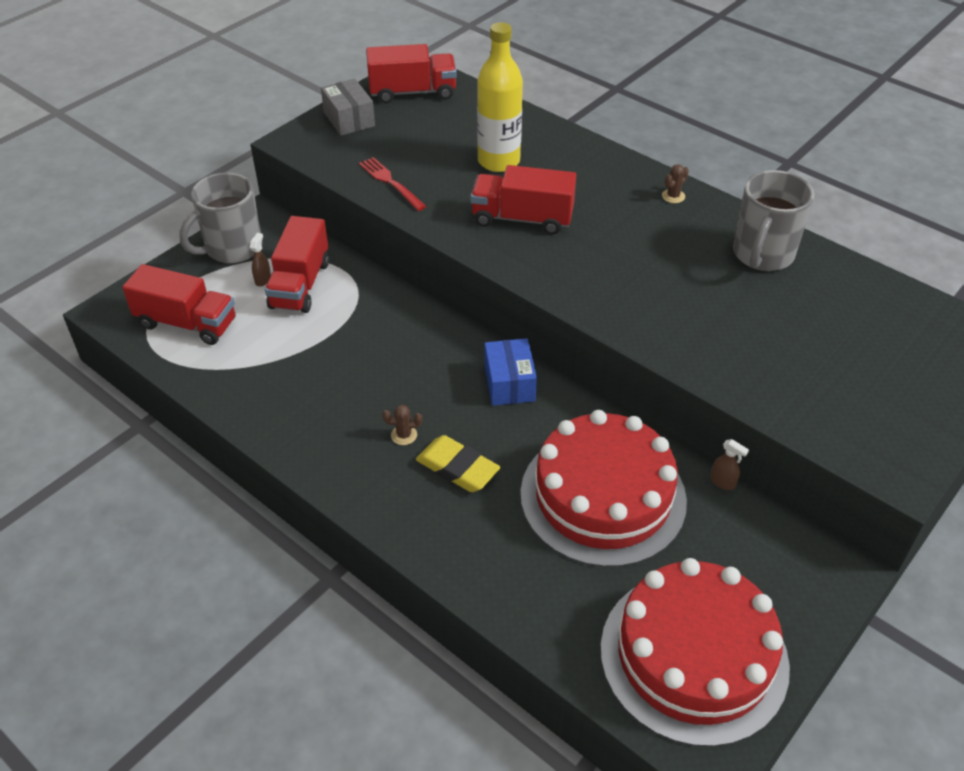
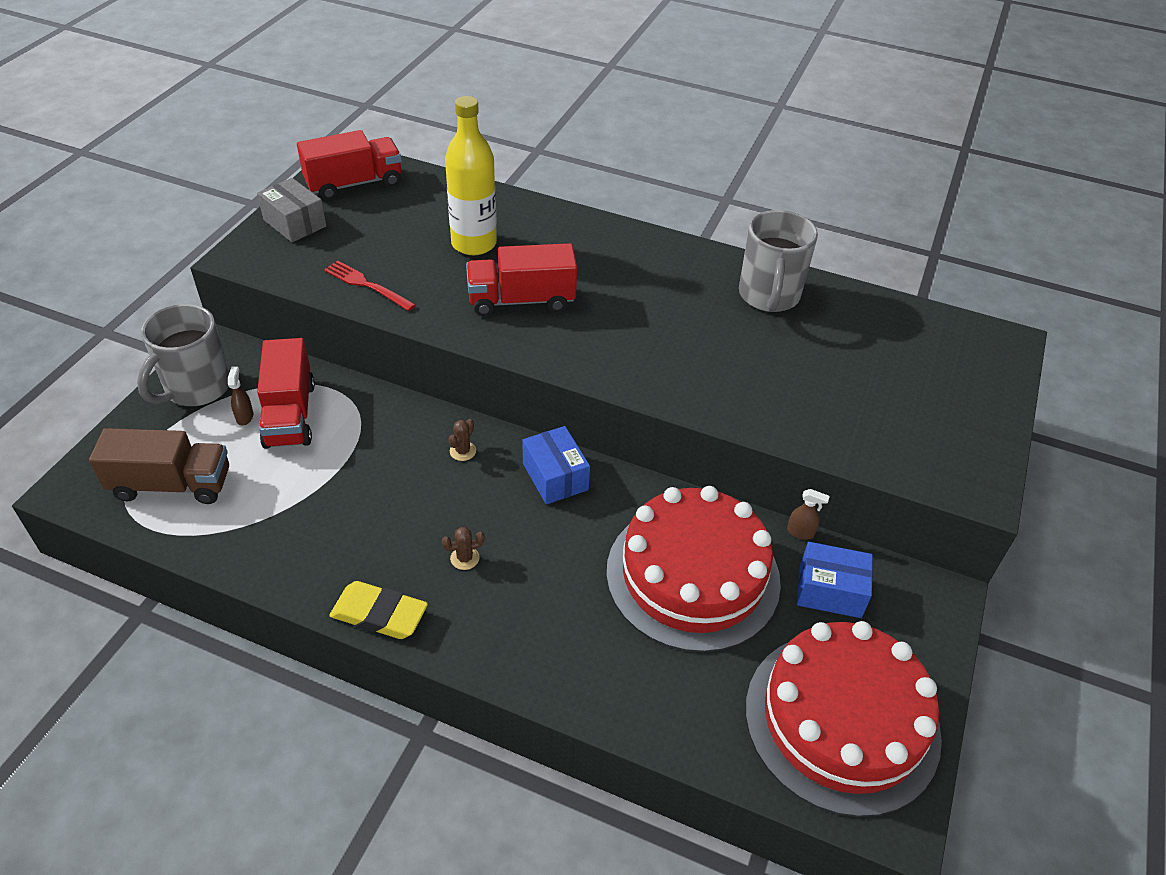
camera: 20 degrees left, 0 degrees up
red truck [122,264,235,345] -> brown truck [89,428,229,504]
yellow eraser [416,435,500,492] -> yellow eraser moved to [330,581,428,639]
brown cactus [662,164,689,203] -> brown cactus moved to [449,419,476,461]
none -> blue box [797,542,873,618]

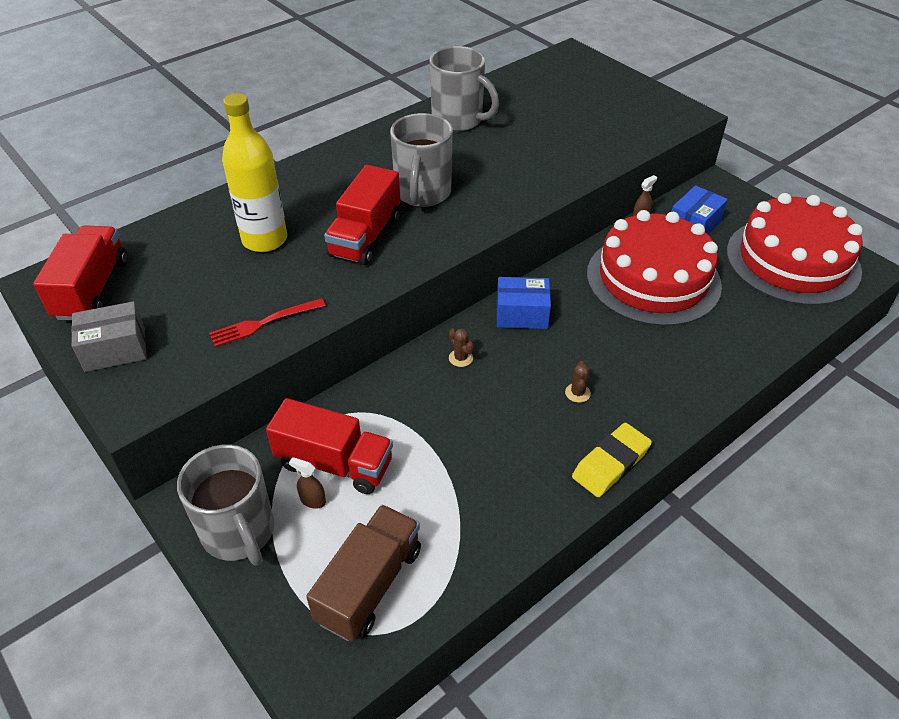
camera: 60 degrees left, 0 degrees up
none -> grey mug [390,113,453,207]

